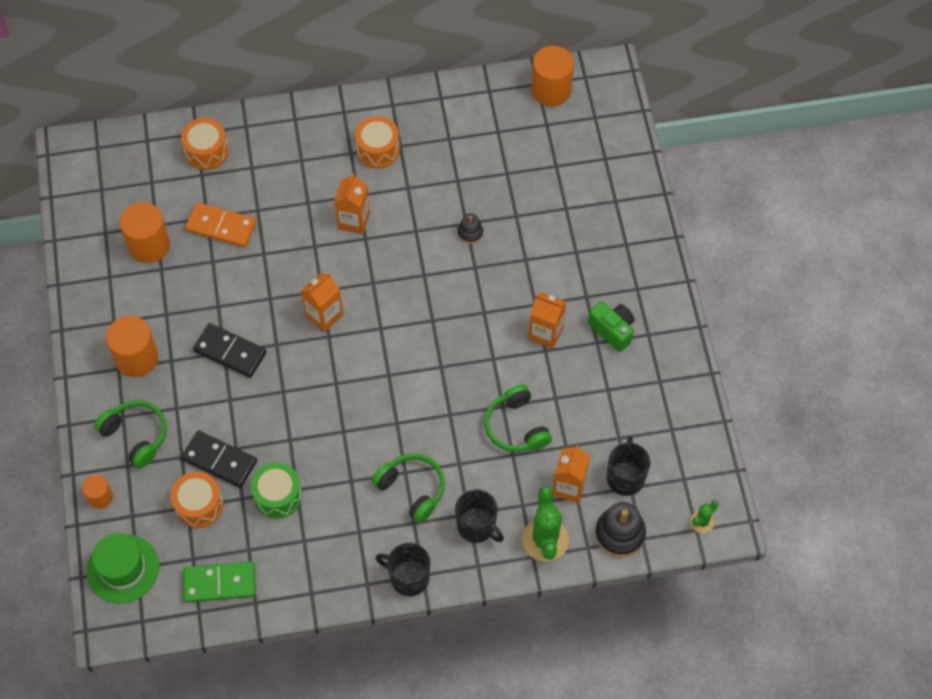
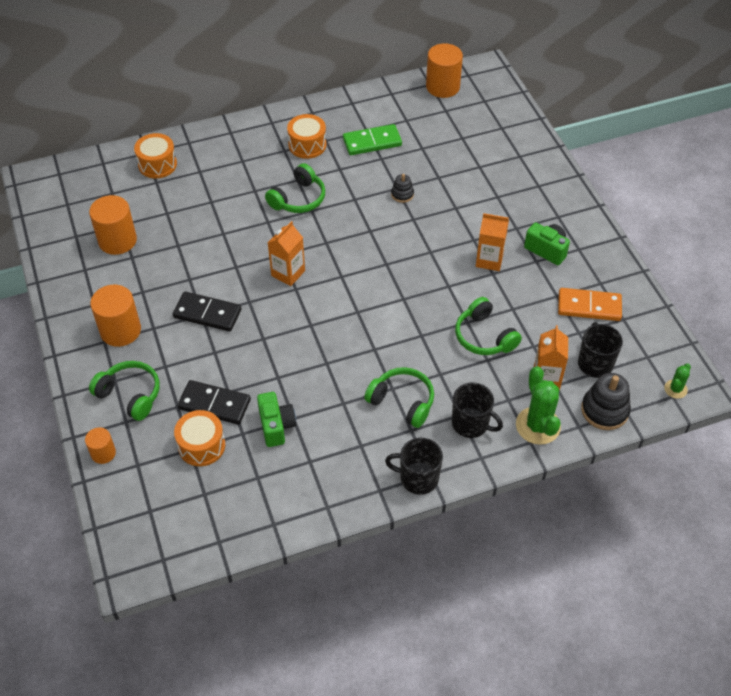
camera: 10 degrees left, 10 degrees down
green hat [86,533,159,604] -> none
green domino [183,561,256,603] -> green domino moved to [343,124,402,155]
orange domino [185,202,256,247] -> orange domino moved to [558,288,622,321]
green drum [251,462,302,519] -> green camera [257,392,296,447]
orange carton [334,173,370,234] -> green headphones [265,163,325,213]

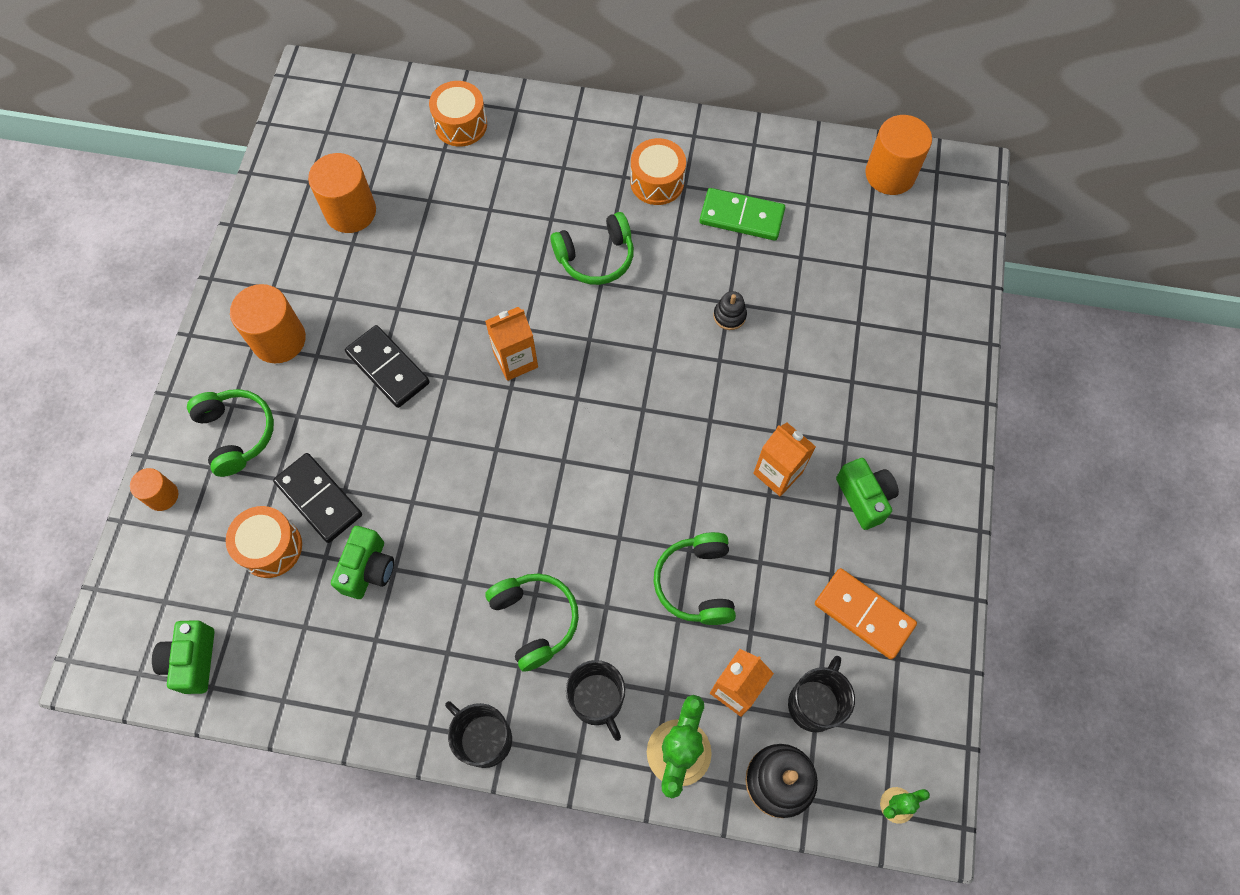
camera: 30 degrees right, 15 degrees up
none -> green camera [152,620,215,694]

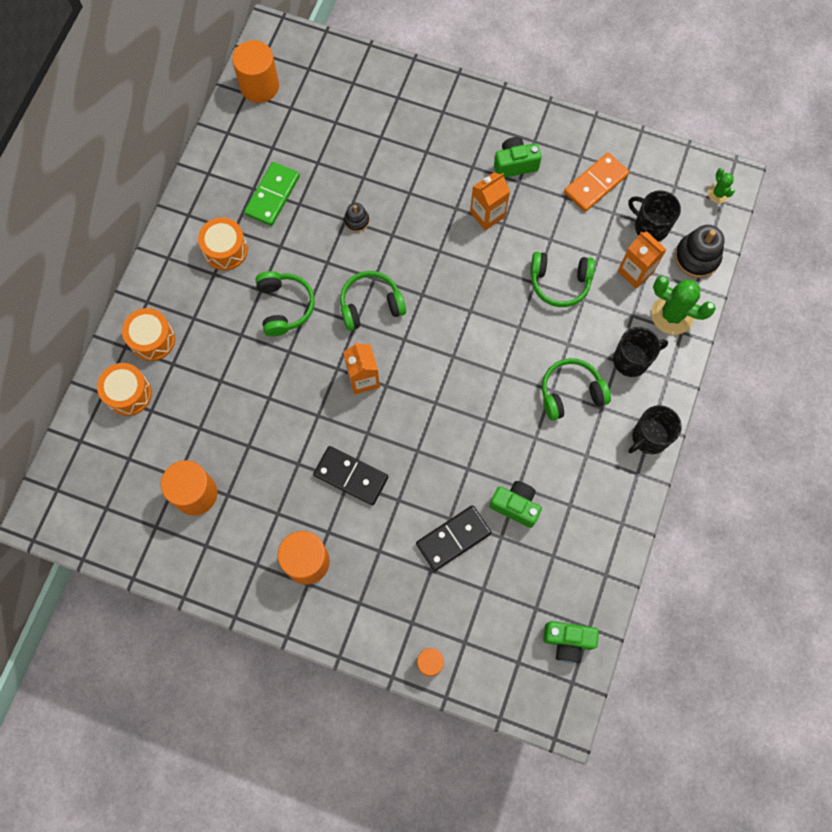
camera: 80 degrees left, 5 degrees up
green headphones [187,389,274,477] -> green headphones moved to [340,271,406,331]
orange drum [226,506,302,578] -> orange drum moved to [122,308,175,361]
black domino [345,325,430,408] -> black domino turned 60 degrees clockwise [313,446,388,505]

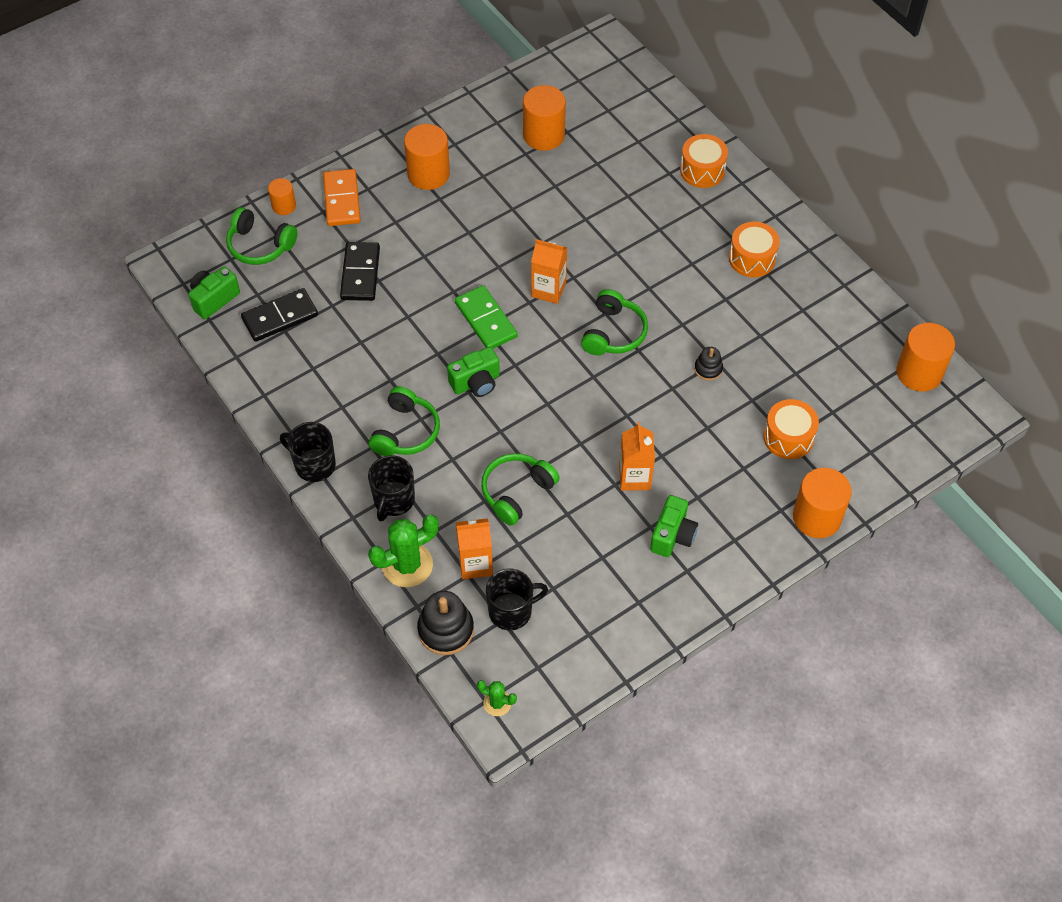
camera: 125 degrees right, 15 degrees down
orange drum [97,363,152,416] -> orange drum moved to [763,399,819,459]
green domino [244,162,300,226] -> green domino moved to [455,285,518,349]
green headphones [255,271,315,336] -> green headphones moved to [226,207,297,265]
black domino [313,446,388,505] -> black domino moved to [241,288,318,342]
green camera [489,481,542,528] -> green camera moved to [447,347,500,397]
orange domino [564,153,629,212] -> orange domino moved to [323,169,361,226]
black mug [628,405,682,454] -> black mug turned 60 degrees counterclockwise [280,422,336,482]
none -> orange cylinder [793,468,852,538]

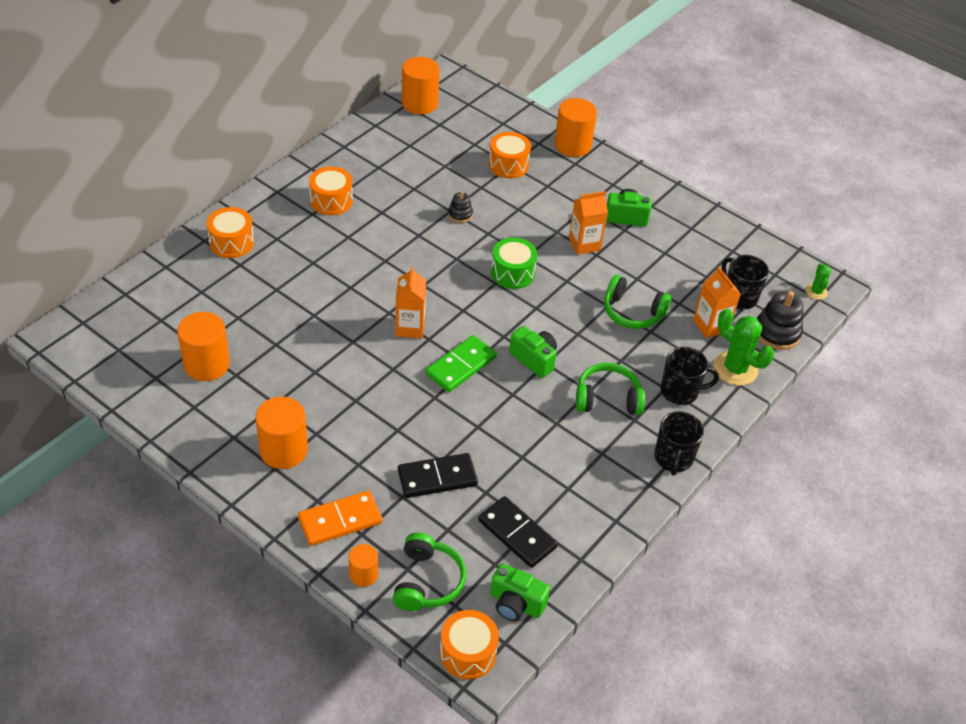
camera: 110 degrees left, 10 degrees down
green headphones [581,289,648,355] -> none
none -> orange drum [440,610,499,679]
none -> green drum [491,237,538,289]

